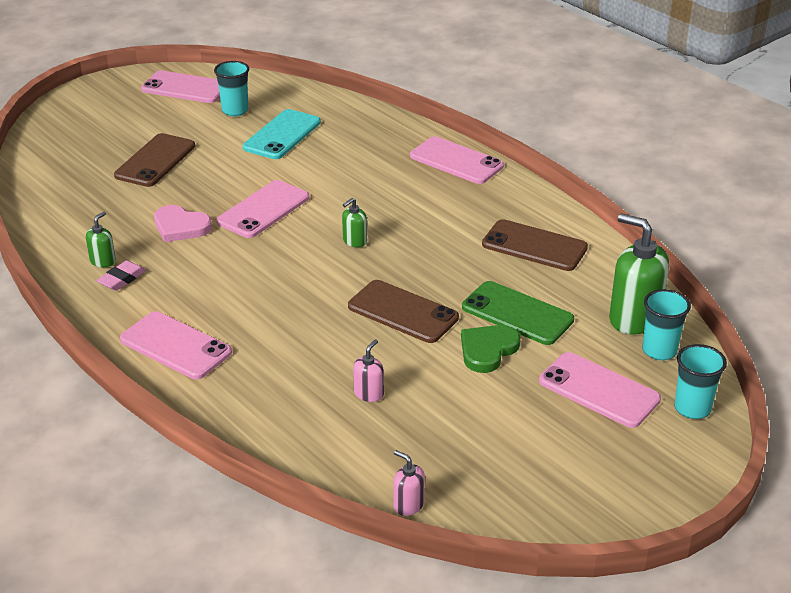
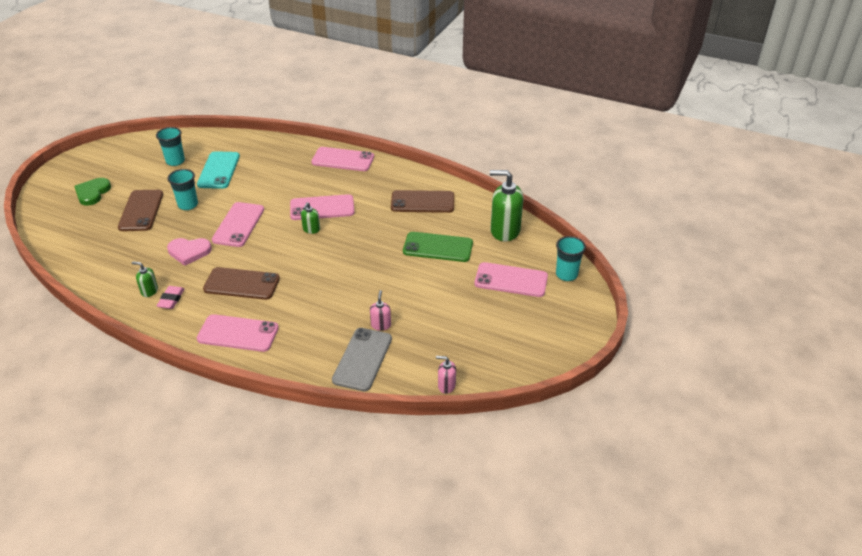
camera: 25 degrees left, 5 degrees up
green soap dispenser [86,211,116,267] -> green soap dispenser turned 75 degrees counterclockwise [132,261,158,297]
pink phone [141,70,220,103] -> pink phone moved to [290,194,355,220]
brown phone [348,280,459,343] -> brown phone moved to [203,267,280,300]
green heart [461,325,520,373] -> green heart moved to [74,178,111,206]
turquoise cup [643,289,691,360] -> turquoise cup moved to [167,169,198,210]
none -> grey phone [332,328,392,391]

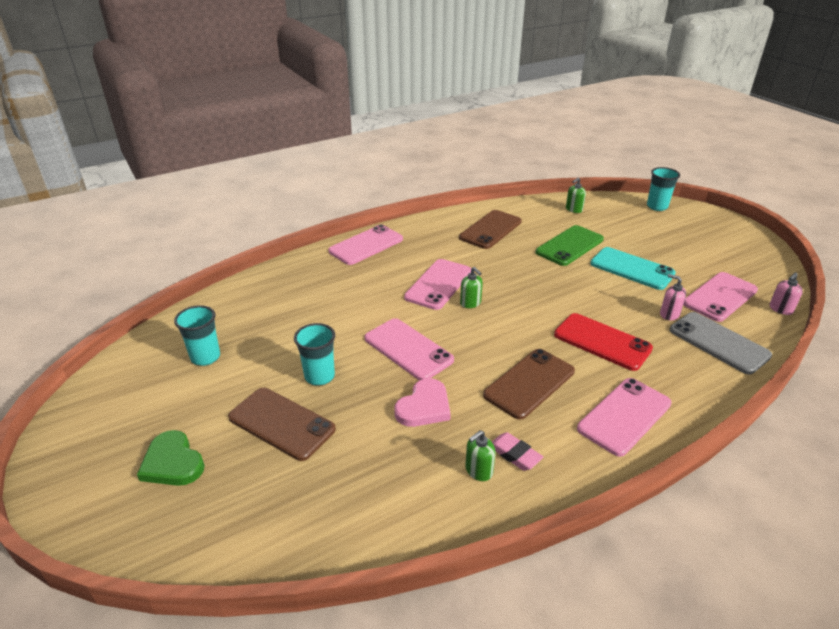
camera: 55 degrees left, 5 degrees down
turquoise phone [197,151,240,189] -> turquoise phone moved to [590,247,676,290]
pink phone [474,262,548,297] -> pink phone moved to [683,272,758,322]
green soap dispenser [490,170,524,242] -> green soap dispenser [566,177,586,213], size x0.48
none -> red phone [554,313,653,371]

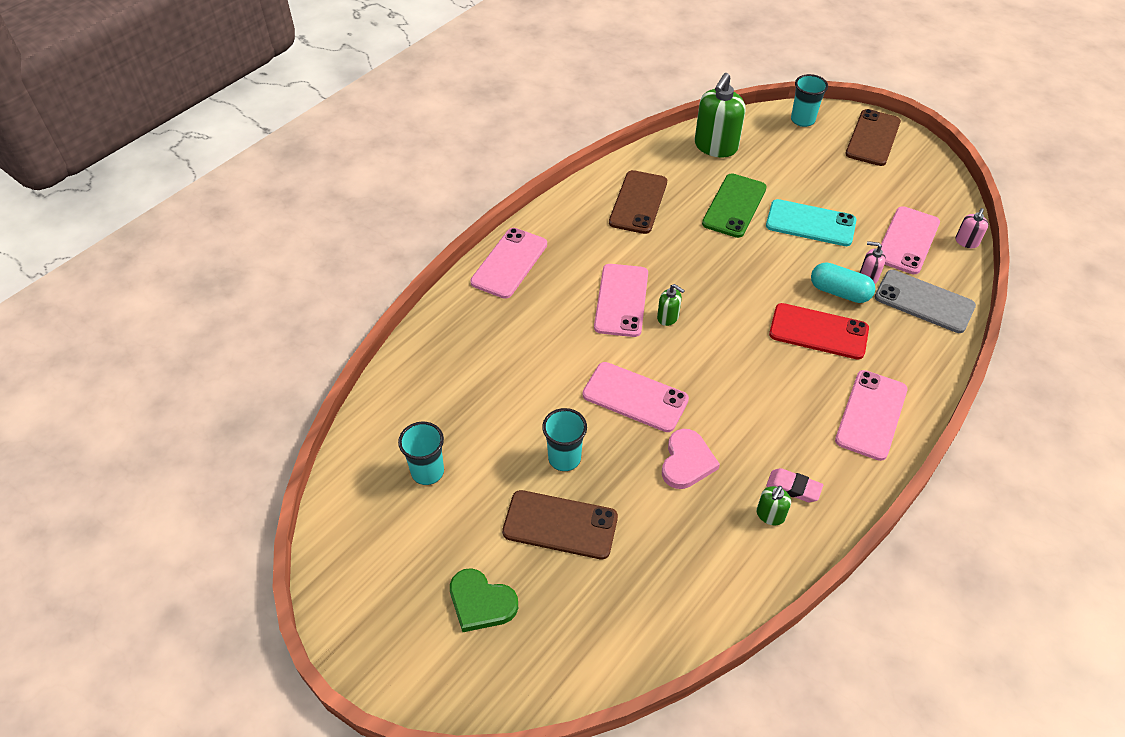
camera: 20 degrees left, 15 degrees up
brown phone [483,349,575,420] -> brown phone moved to [845,109,901,166]
green soap dispenser [566,177,586,213] -> green soap dispenser [695,73,746,157], size x2.07
none -> turquoise capsule [811,262,875,303]

